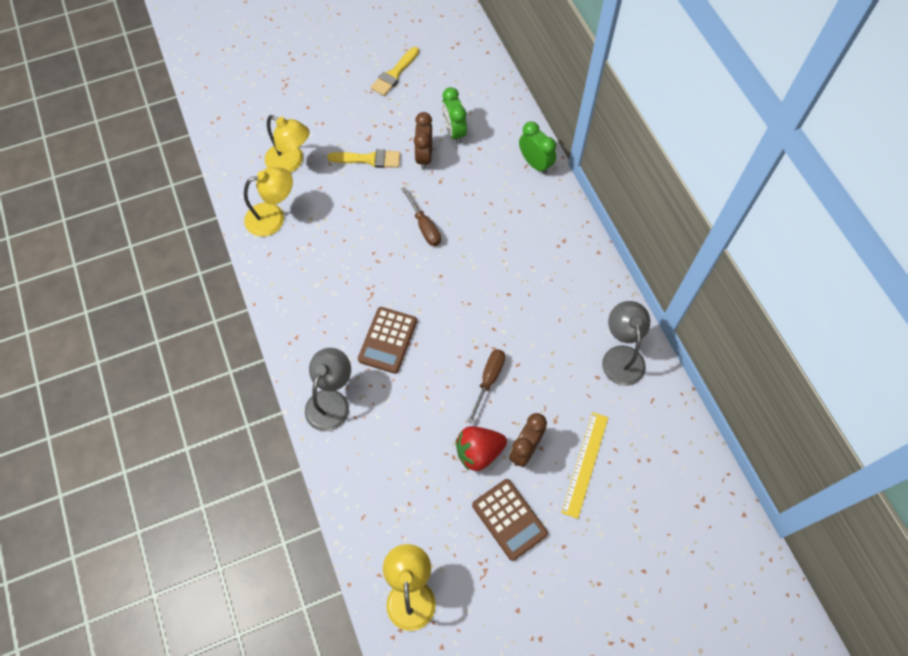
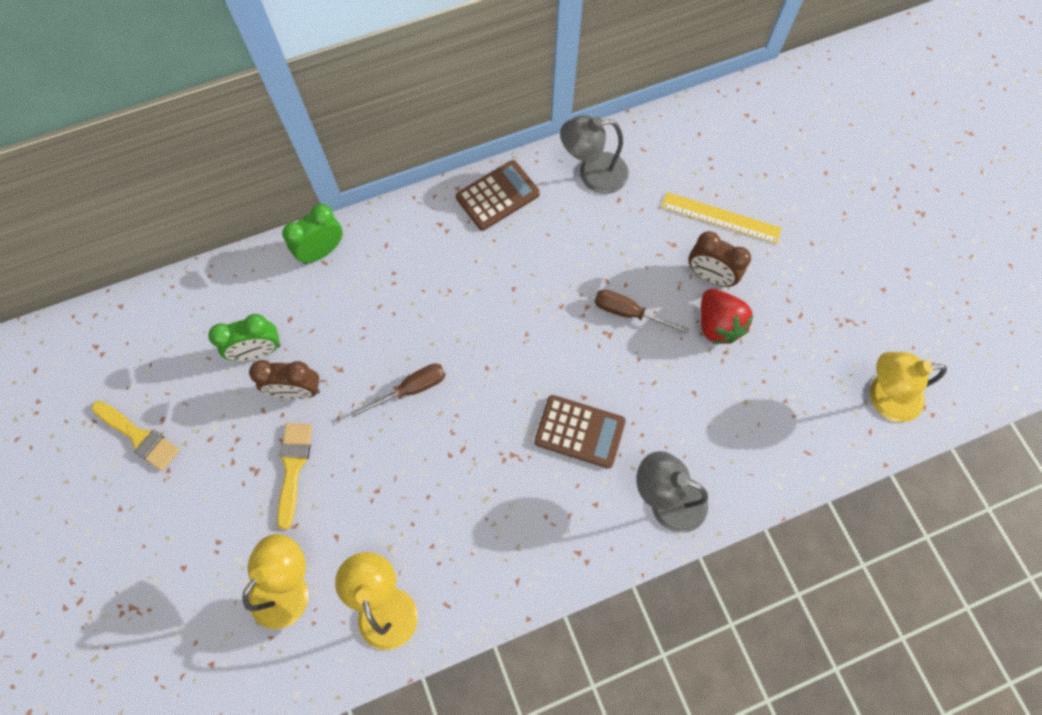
camera: 90 degrees left, 5 degrees up
brown calculator [472,479,548,561] -> brown calculator moved to [456,160,540,231]

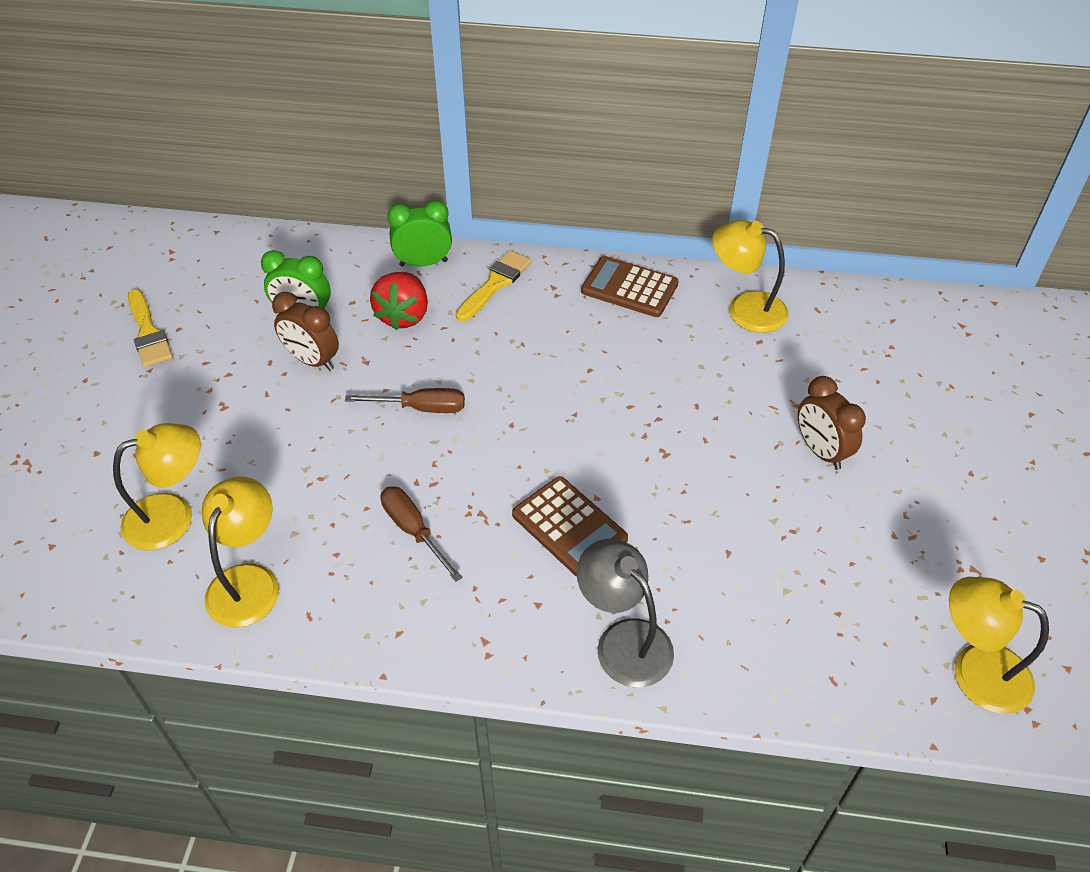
camera: 30 degrees right, 20 degrees down
yellow brush [277,423,312,530] -> yellow brush moved to [456,250,532,322]
brown calculator [456,160,540,231] -> brown calculator turned 150 degrees counterclockwise [581,256,679,317]
grey lamp [560,115,629,194] -> yellow lamp [712,220,789,333]
brown screwdriver [594,289,689,334] -> brown screwdriver moved to [381,486,463,582]
yellow ruler [661,192,782,244] -> none
red strawberry [701,289,753,344] -> red strawberry moved to [370,272,428,330]

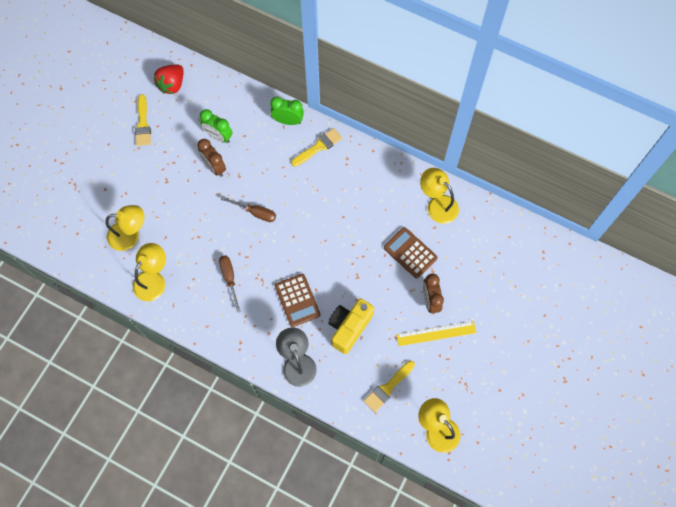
camera: 20 degrees right, 20 degrees up
red strawberry [370,272,428,330] -> red strawberry moved to [154,65,184,94]
brown calculator [581,256,679,317] -> brown calculator moved to [384,227,438,278]
none -> yellow camera [328,298,374,354]
none -> yellow brush [364,361,415,412]
none -> yellow ruler [396,321,476,346]

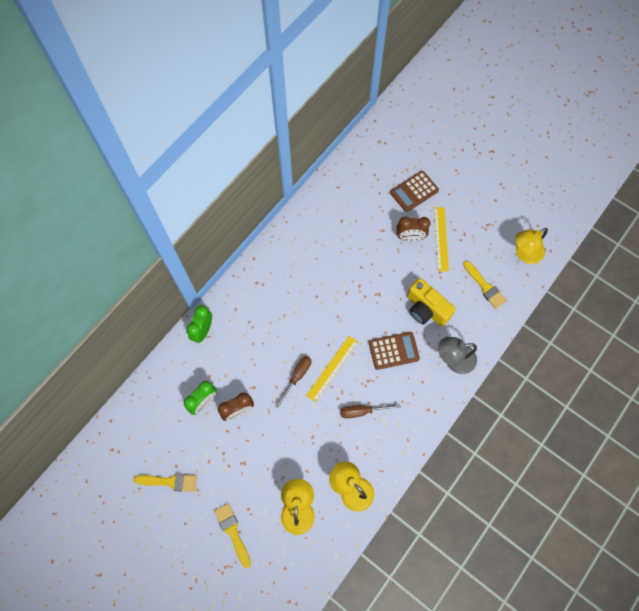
camera: 80 degrees left, 0 degrees up
red strawberry [154,65,184,94] -> none
yellow brush [291,128,342,167] -> yellow brush moved to [214,503,251,568]
brown calculator [384,227,438,278] -> brown calculator moved to [390,171,439,212]
yellow lamp [420,168,459,224] -> none
none -> yellow ruler [306,336,358,402]

